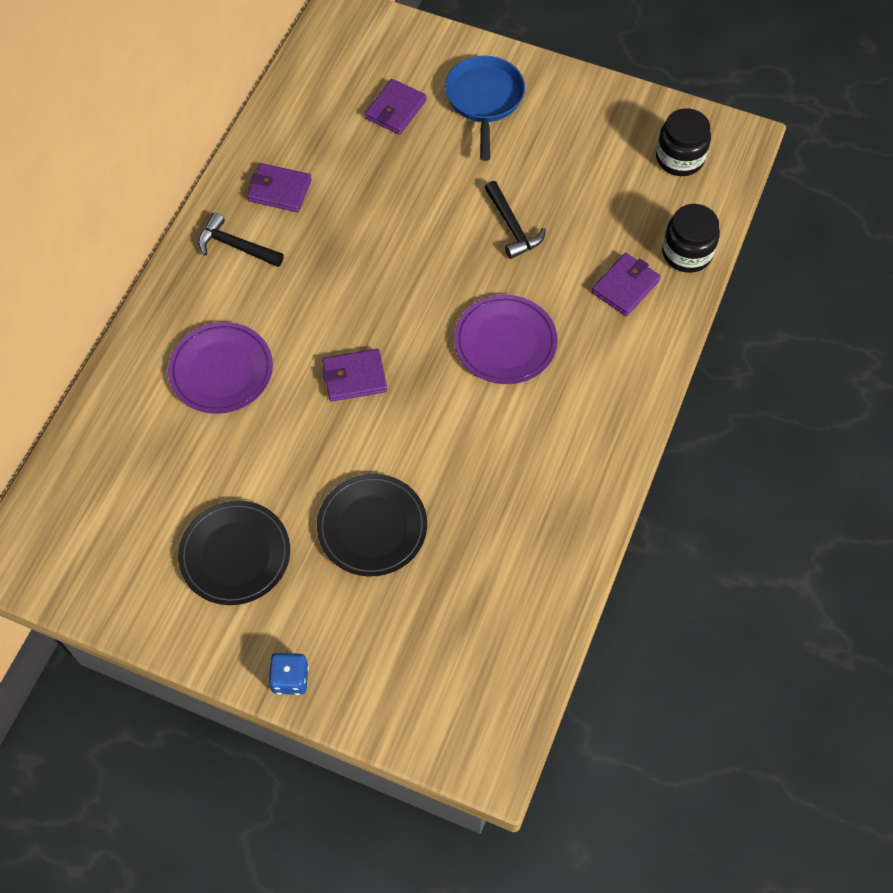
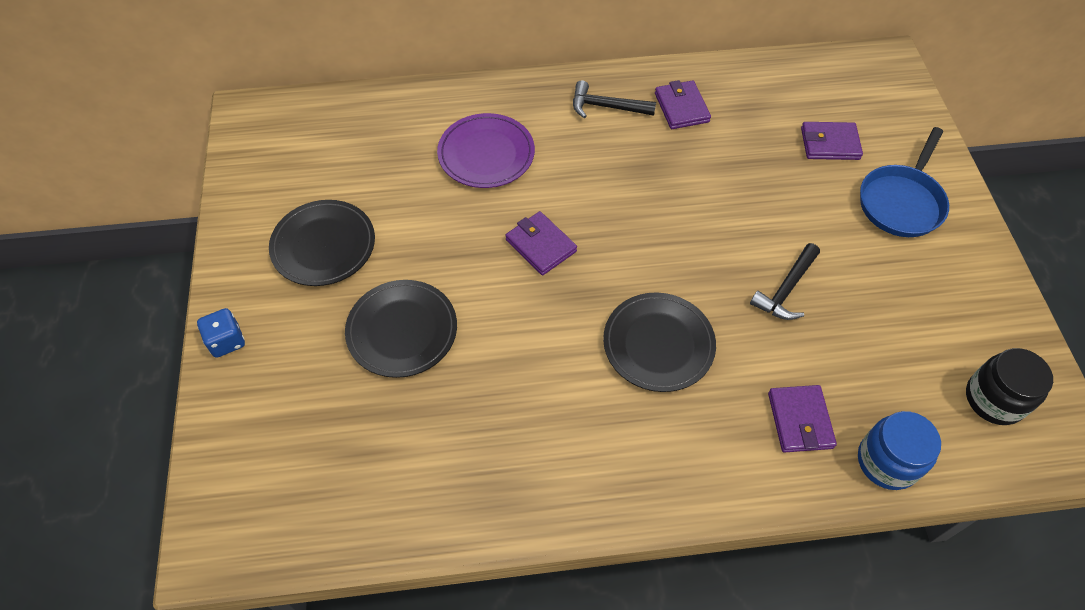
camera: 60 degrees right, 5 degrees down
black hammer [198,213,284,267] -> black hammer turned 75 degrees counterclockwise [573,80,656,118]
blue pan [445,56,525,161] -> blue pan turned 150 degrees clockwise [860,127,949,237]
purple plate [454,295,557,384] -> black plate [603,292,716,392]
purple wallet [592,253,661,316] -> purple wallet turned 75 degrees clockwise [768,385,837,453]
black jar [662,204,720,273] -> blue jar [858,411,941,490]

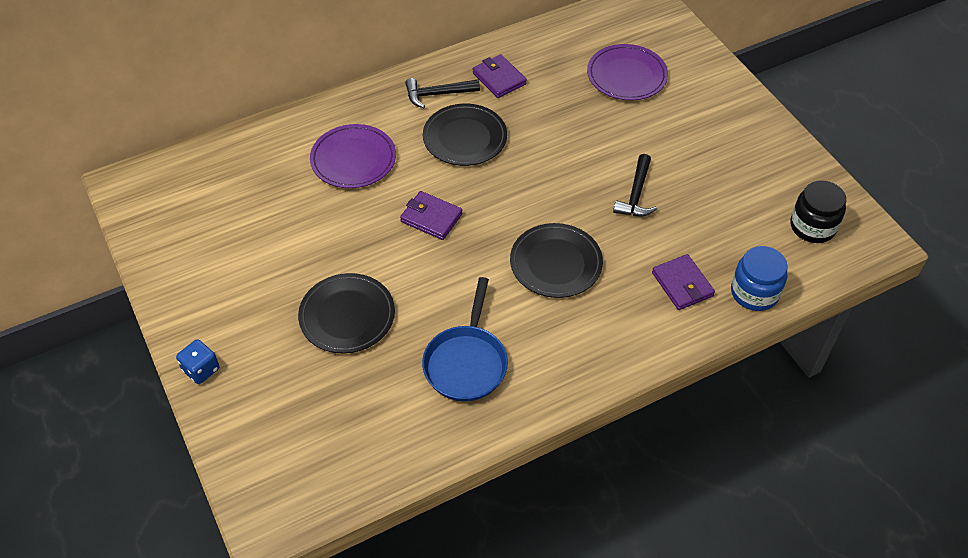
camera: 20 degrees left, 5 degrees down
black plate [269,200,375,286] -> black plate moved to [423,104,507,166]
purple wallet [801,122,863,160] -> purple plate [587,44,668,101]
blue pan [860,127,949,237] -> blue pan moved to [422,277,508,402]

